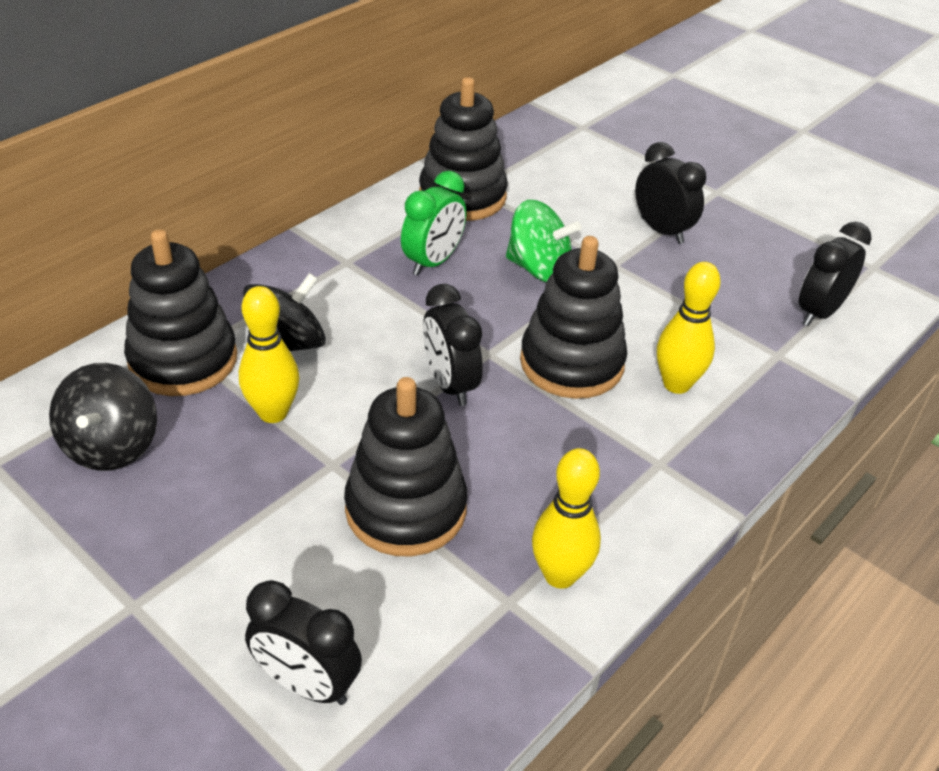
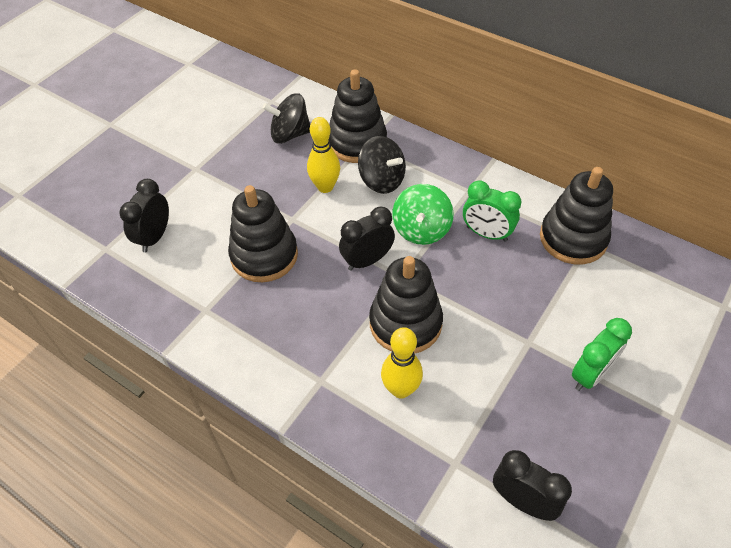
camera: 85 degrees right, 10 degrees up
green spinning top [506,200,581,282] -> green spinning top moved to [392,184,454,245]
yellow bowling pin [532,448,601,589] -> none
black clock [635,142,706,244] -> green clock [572,318,632,391]

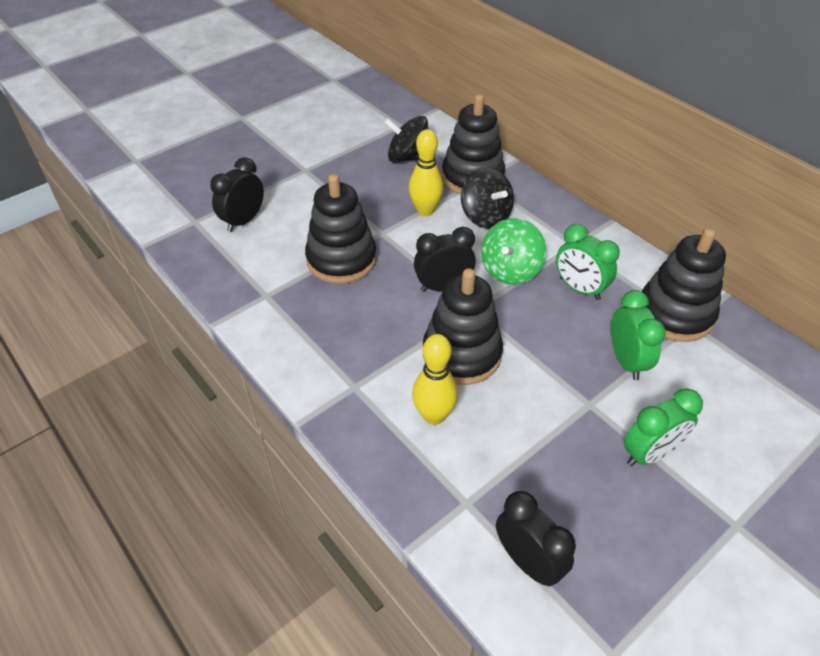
camera: 15 degrees right, 5 degrees down
none -> green clock [611,290,666,380]

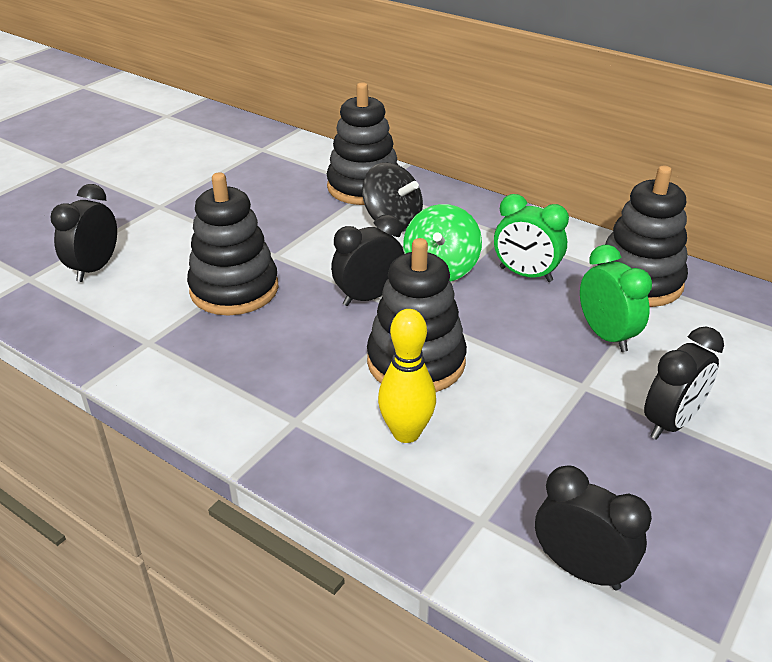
camera: 15 degrees left, 10 degrees down
black spinning top [384,116,428,163] -> none
yellow bowling pin [409,129,444,216] -> none
green clock [624,388,703,466] -> black clock [644,326,724,440]

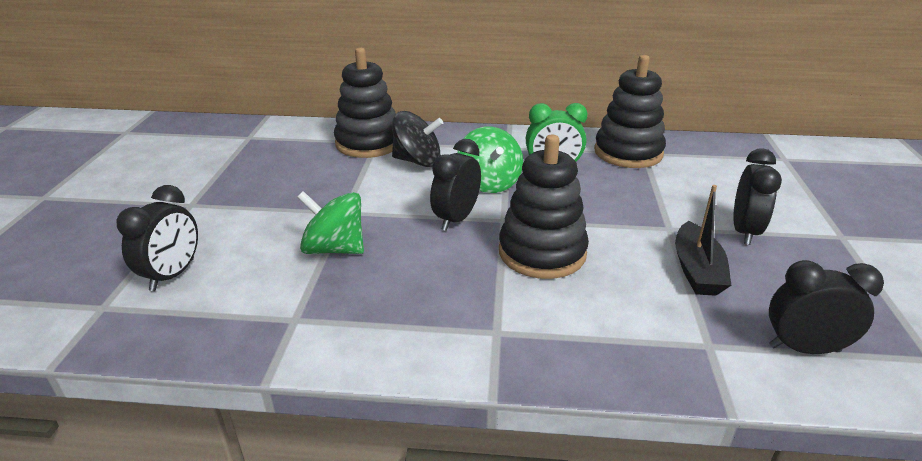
camera: 30 degrees left, 5 degrees down
black clock [50,184,117,282] -> black clock turned 150 degrees counterclockwise [117,185,198,291]
black stacking toy [187,172,279,316] -> green spinning top [297,191,364,254]
yellow bowling pin [378,309,436,443] -> none
green clock [580,245,652,352] -> none
none -> black boat [675,185,731,296]

